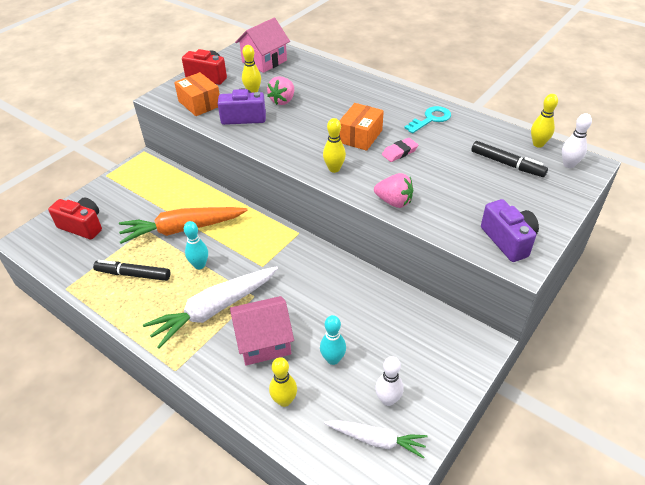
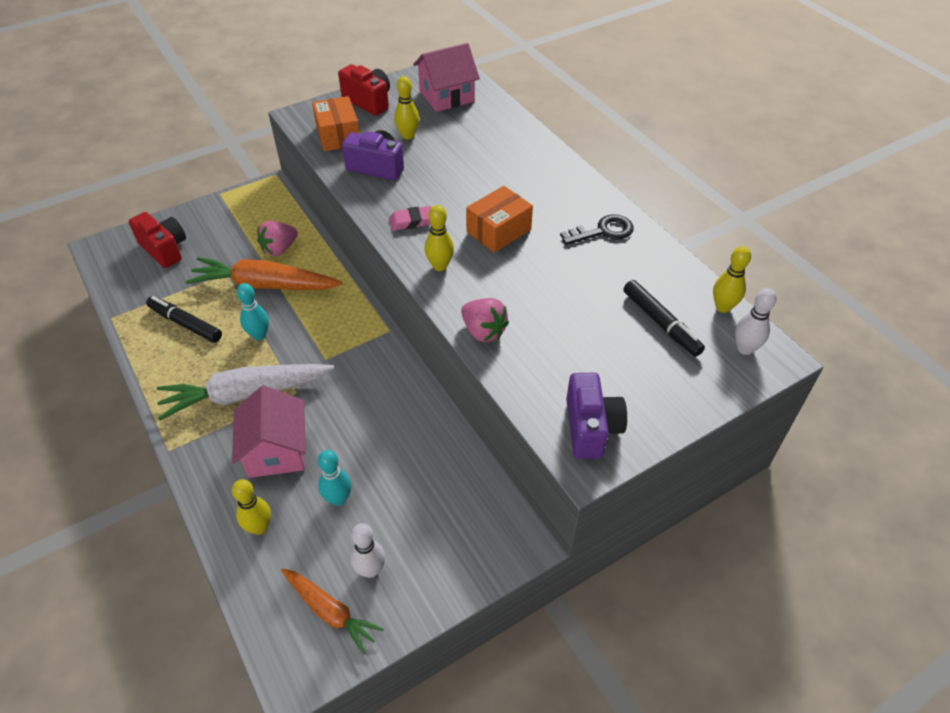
camera: 20 degrees right, 5 degrees up
pink house [230,296,294,365] -> pink house turned 75 degrees clockwise [232,386,306,478]
pink strawberry [267,76,294,105] -> pink strawberry moved to [257,221,298,256]
white carrot [324,420,427,459] -> orange carrot [281,568,384,654]
pink eraser [382,138,418,162] -> pink eraser moved to [389,206,432,231]
turquoise key [404,106,451,134] -> black key [560,214,633,245]

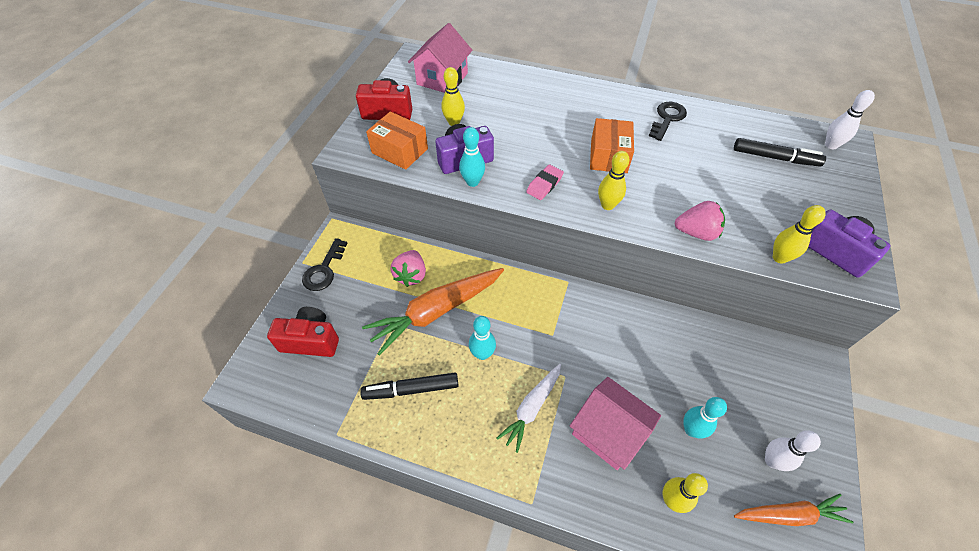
camera: 40 degrees left, 5 degrees up
white carrot [157,364,334,420] -> white carrot [496,364,561,453], size x0.60
yellow bowling pin [713,246,751,313] -> yellow bowling pin moved to [773,205,826,264]
none -> black key [302,238,348,291]
none -> turquoise bowling pin [459,127,485,187]

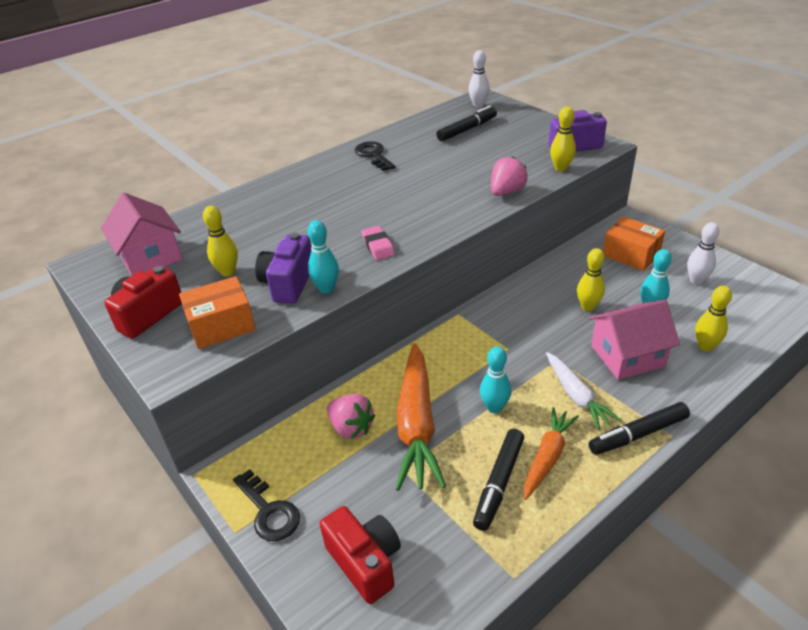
camera: 55 degrees left, 15 degrees down
red camera [267,307,339,357] -> red camera turned 105 degrees clockwise [320,506,401,604]
orange box [590,118,634,173] -> orange box moved to [603,216,665,271]
yellow bowling pin [598,151,629,210] -> yellow bowling pin moved to [577,248,605,311]
orange carrot [734,494,854,526] -> orange carrot moved to [524,407,579,500]
none -> black marker [589,402,690,455]

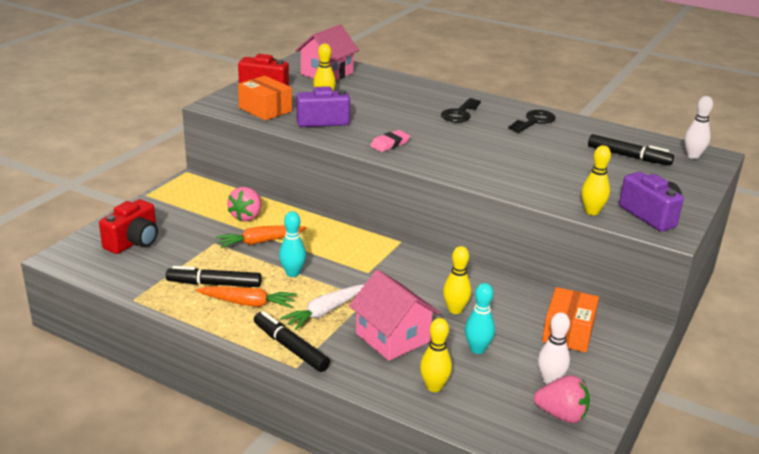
camera: 65 degrees right, 10 degrees down
black key [233,469,300,541] -> black key moved to [441,98,481,122]
turquoise bowling pin [308,220,339,293] -> none
orange carrot [396,343,446,491] -> orange carrot [216,226,307,248], size x0.60
pink strawberry [491,156,528,196] -> pink strawberry moved to [534,375,590,423]

